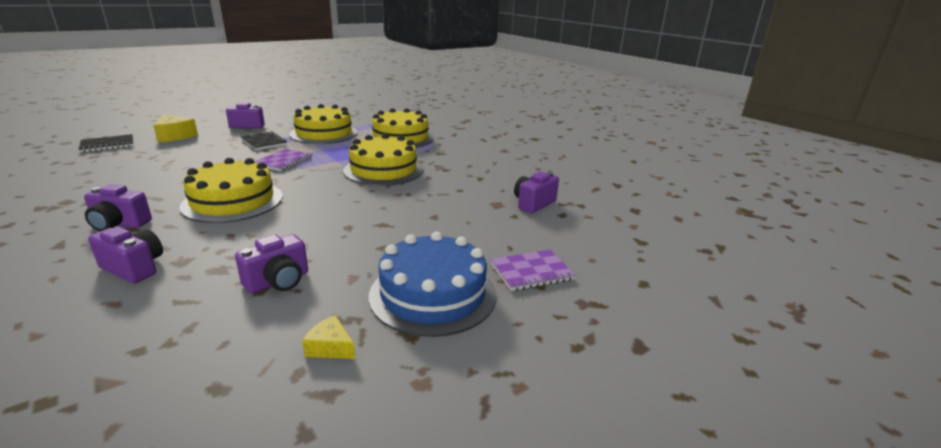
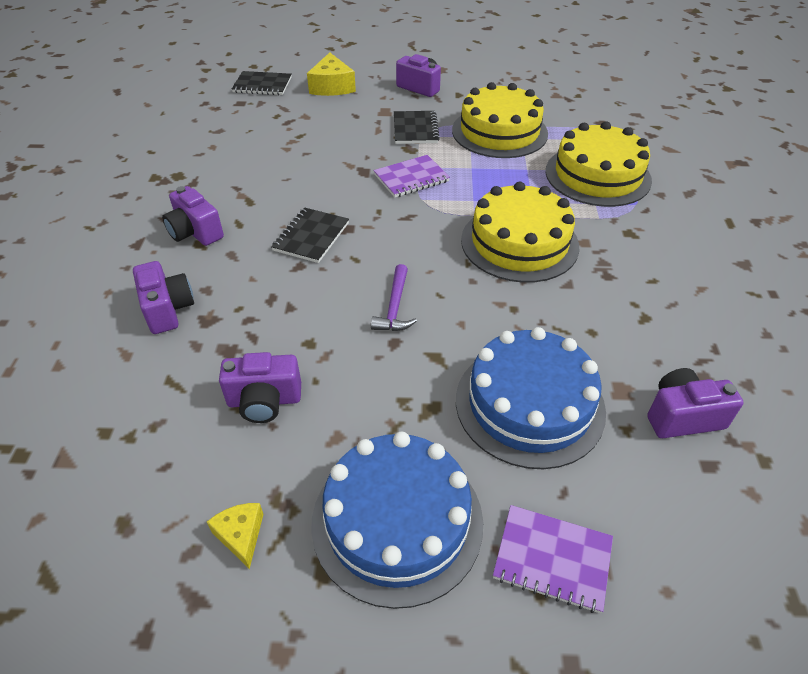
camera: 40 degrees right, 20 degrees up
yellow cake [180,158,283,223] -> black notebook [271,207,349,263]
none -> purple hammer [371,264,417,331]
none -> blue cake [456,327,606,469]

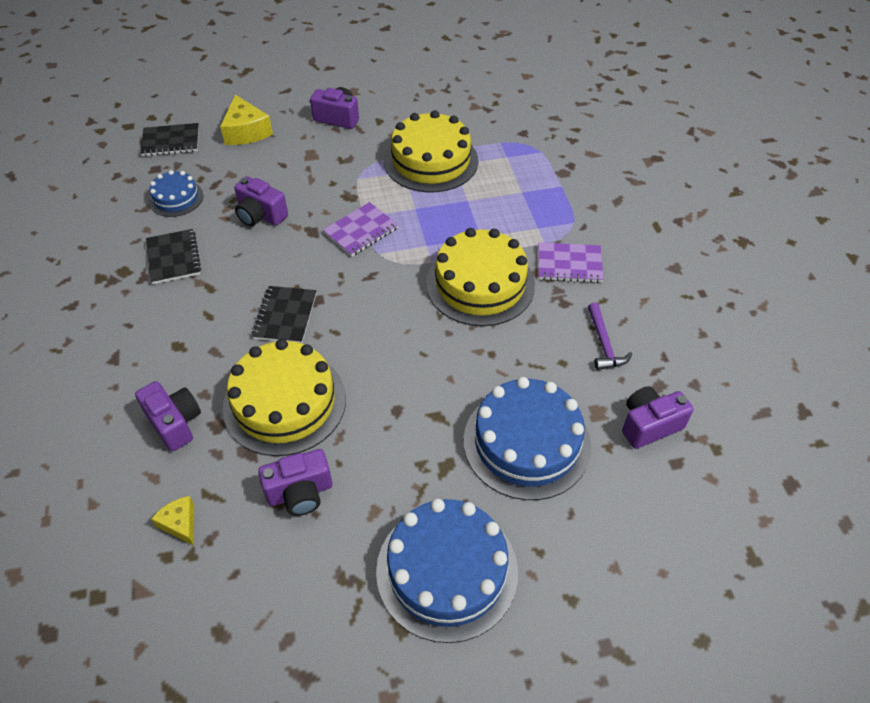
camera: 15 degrees left, 5 degrees up
purple camera [162,186,224,246] -> purple camera moved to [234,176,288,226]
yellow cheese [207,503,264,569] -> yellow cheese moved to [151,496,194,545]
purple hammer [371,264,417,331] -> purple hammer moved to [588,303,632,370]
black notebook [394,111,440,144] -> black notebook moved to [146,229,201,284]
purple notebook [493,505,613,613] -> purple notebook moved to [538,242,604,283]
yellow cake [546,121,652,207] -> yellow cake moved to [223,339,346,456]
none -> blue cake [149,170,203,217]

